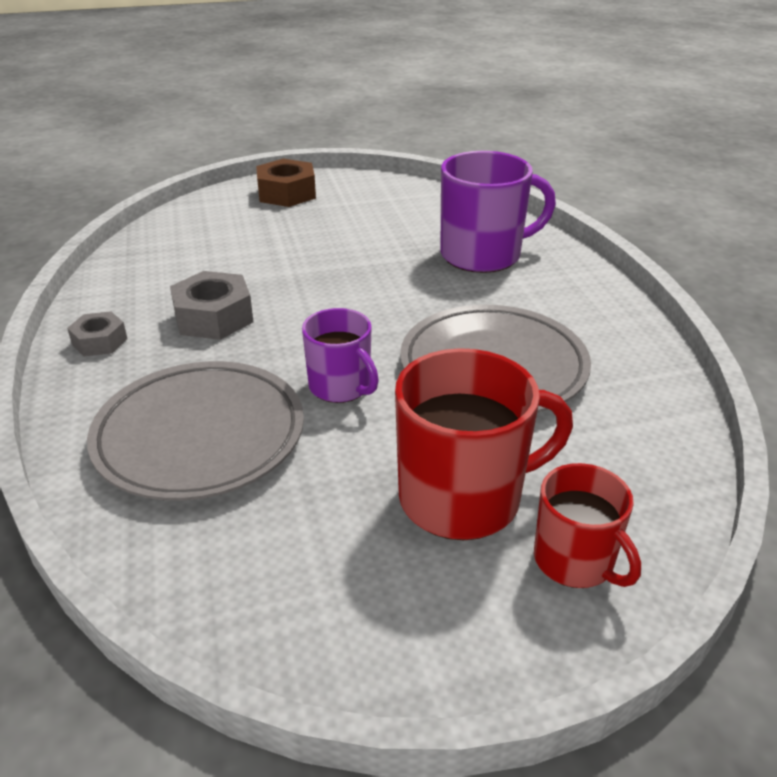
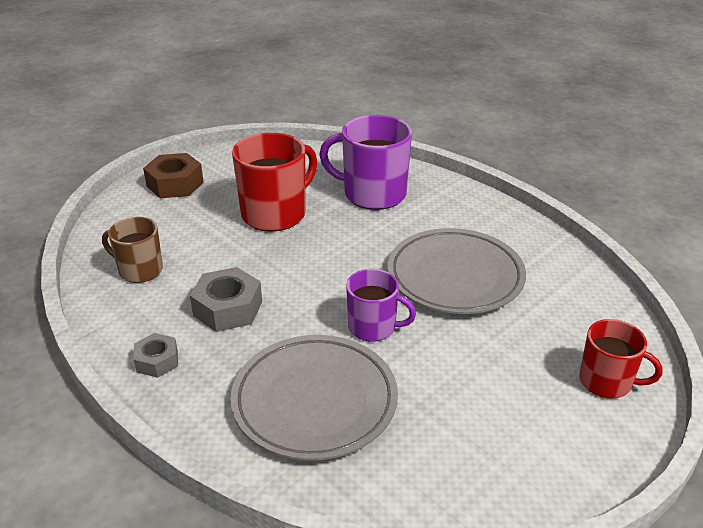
camera: 30 degrees left, 0 degrees up
red mug [395,348,573,540] -> red mug moved to [232,133,317,232]
purple mug [440,151,556,273] -> purple mug turned 120 degrees counterclockwise [319,115,412,210]
none -> brown mug [102,217,163,283]

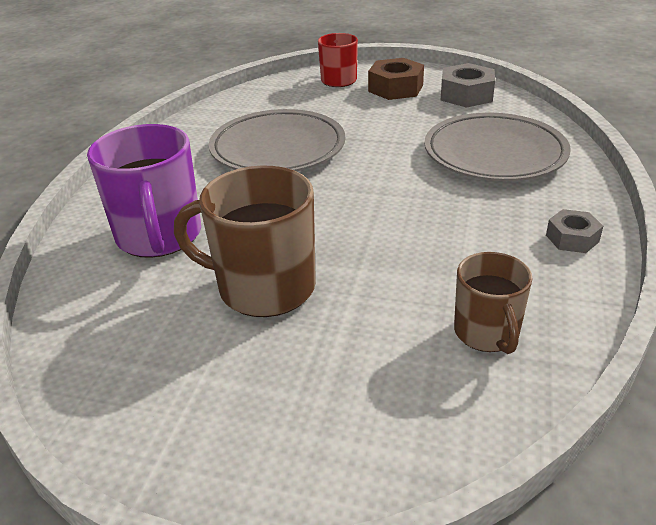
camera: 120 degrees left, 0 degrees up
brown nut [143,153,204,198] -> brown nut moved to [368,58,424,100]
grey nut [190,267,262,332] -> grey nut moved to [441,63,495,108]
red mug [232,133,317,232] -> brown mug [174,166,316,317]
purple mug [346,269,416,342] -> none

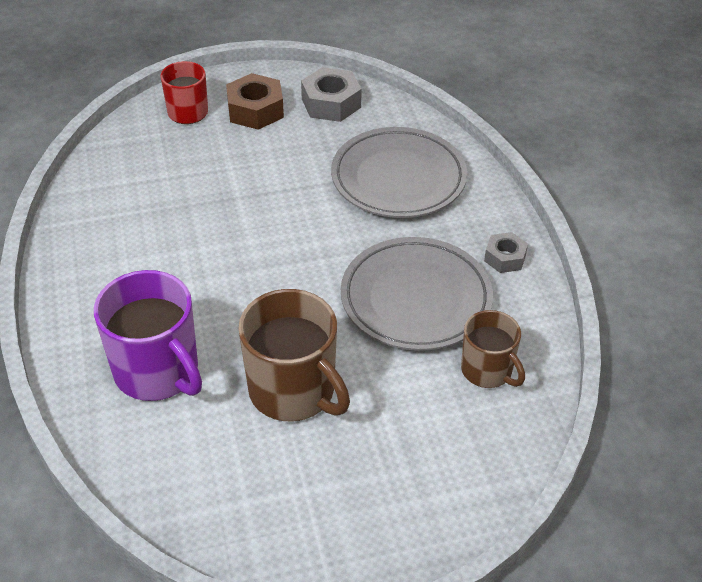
camera: 30 degrees left, 10 degrees up
brown mug [174,166,316,317] -> brown mug turned 120 degrees counterclockwise [238,289,350,422]
grey plate [209,109,345,171] -> grey plate moved to [341,237,493,351]

